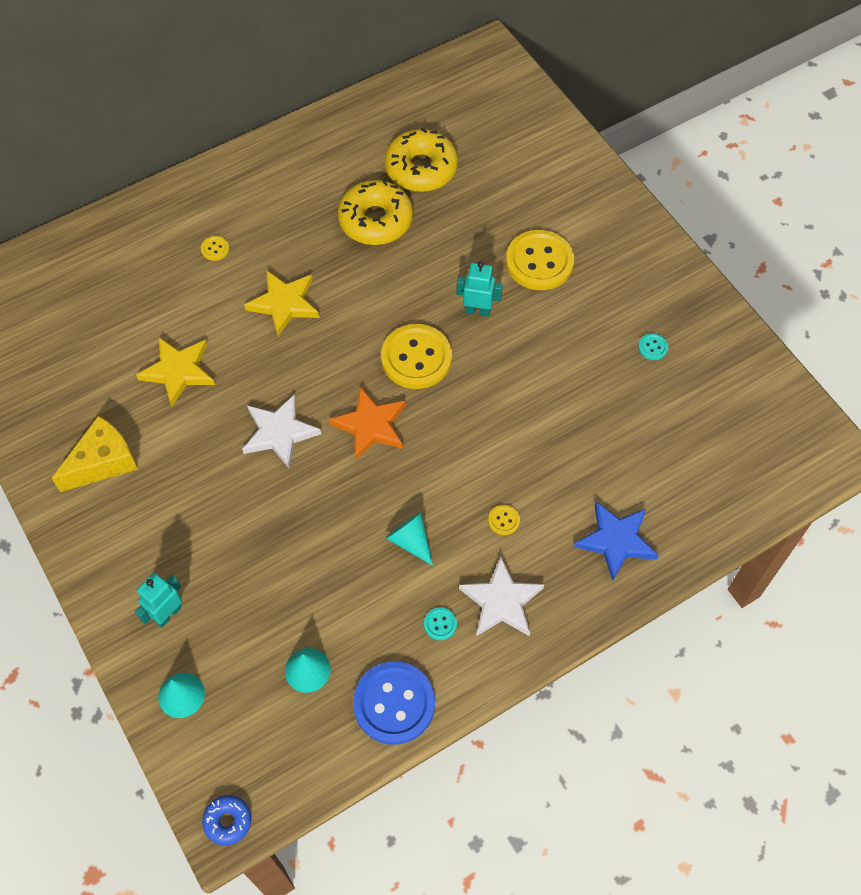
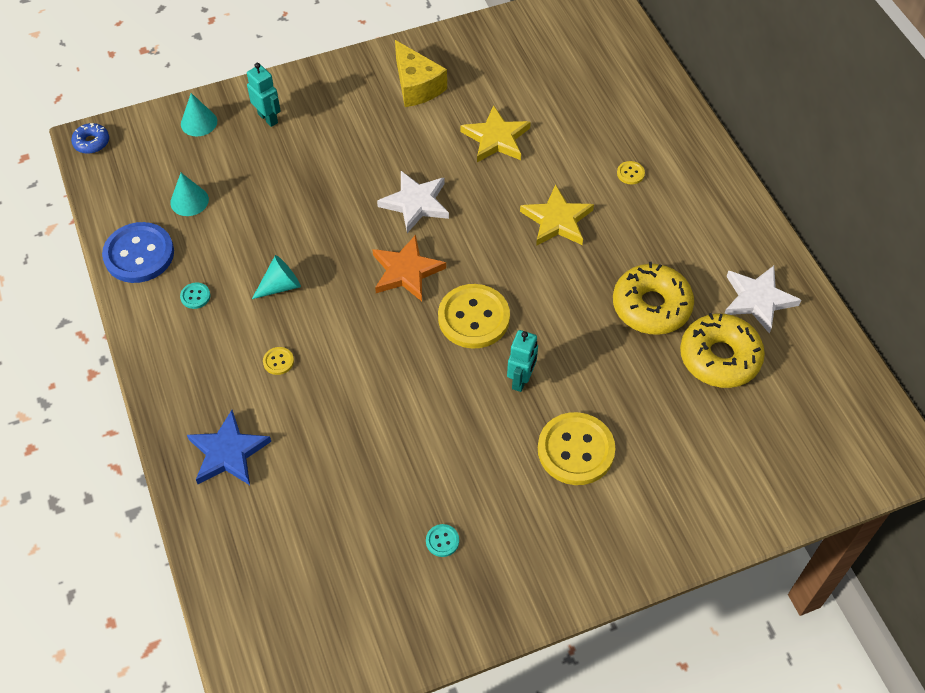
camera: 100 degrees right, 5 degrees down
white star [459,556,544,636] -> white star moved to [724,266,801,334]

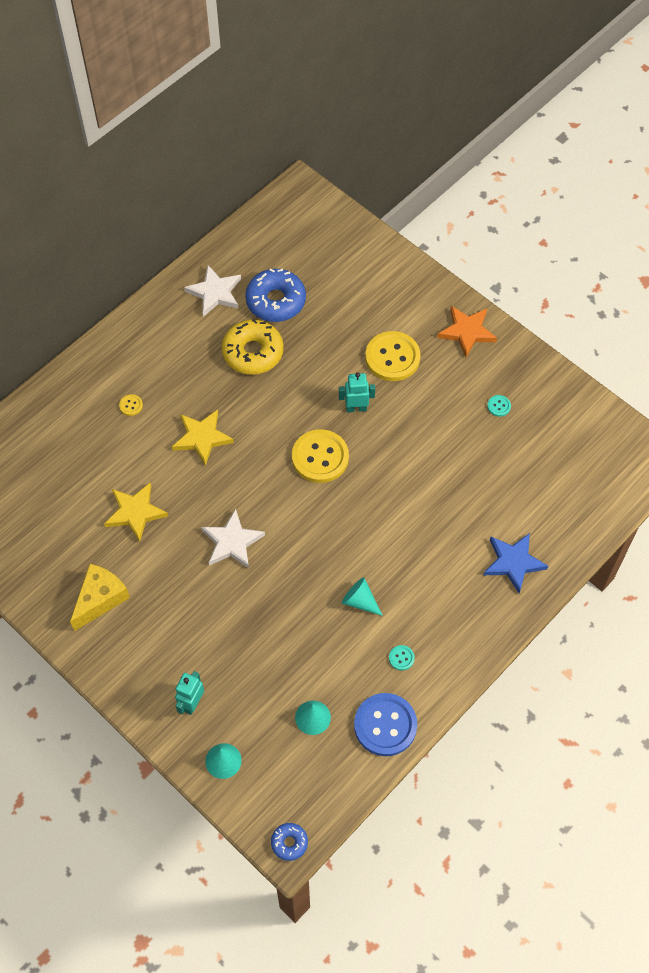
camera: 115 degrees left, 5 degrees up
yellow button [263,347,294,375] -> none
orange star [372,235,446,301] -> orange star moved to [437,306,497,358]
yellow donut [680,313,765,388] -> blue donut [245,268,306,322]

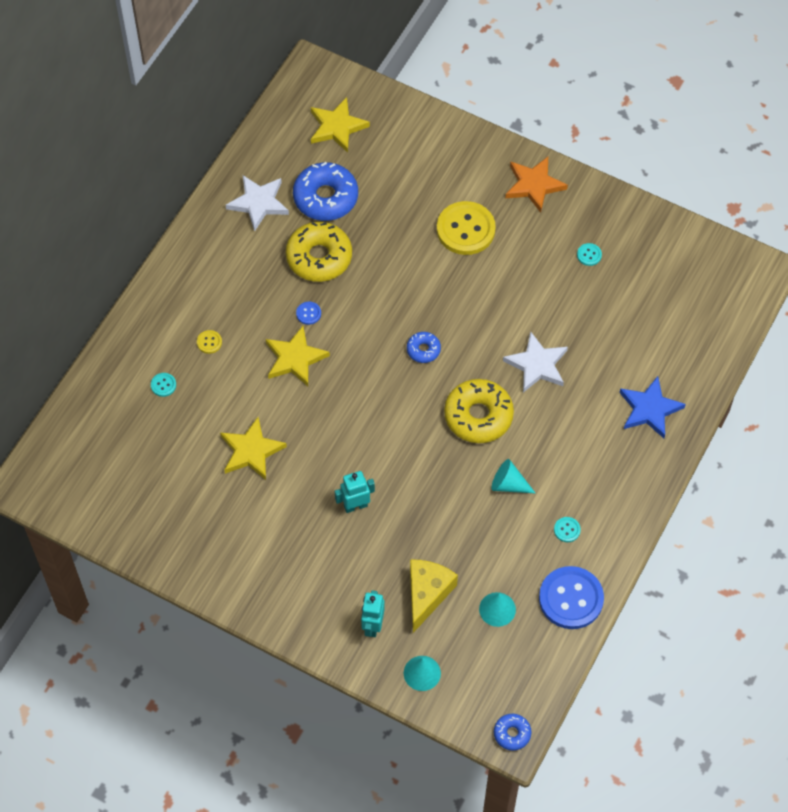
camera: 15 degrees left, 0 degrees up
yellow cheese [70,564,130,631] -> yellow cheese moved to [410,559,458,633]
white star [201,509,265,568] -> white star moved to [503,332,568,393]
yellow button [292,429,349,483] -> blue donut [407,332,441,363]
turquoise robot [339,372,375,412] -> turquoise robot moved to [335,471,375,513]
none -> turquoise button [151,373,176,397]
none -> blue button [296,302,321,325]
none -> yellow star [311,97,370,153]
none -> yellow donut [444,379,514,443]

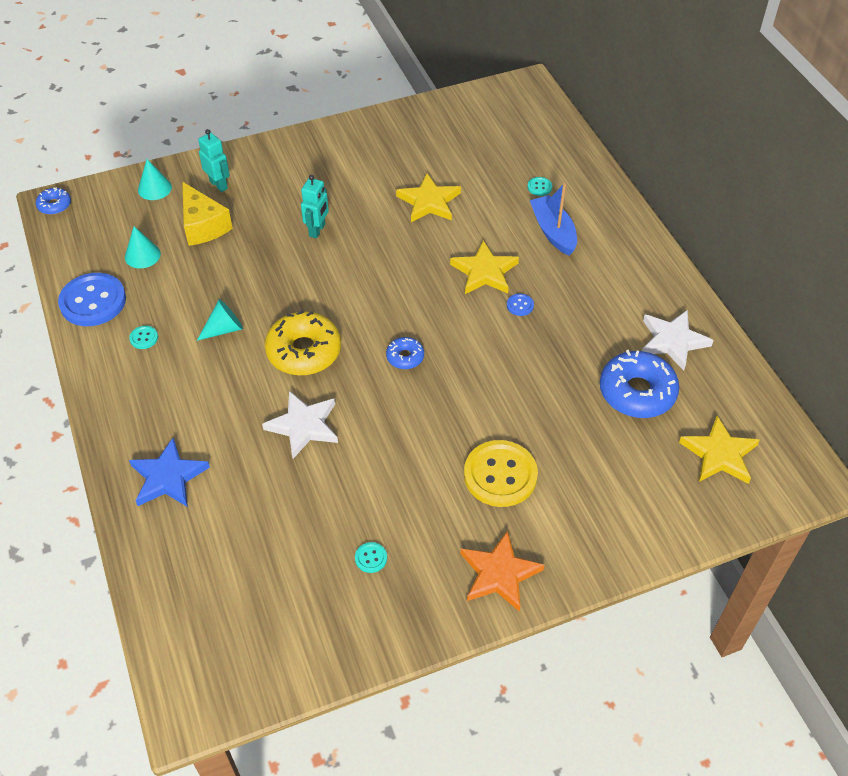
camera: 130 degrees right, 10 degrees down
yellow button [197,330,222,354] -> blue boat [530,183,577,256]
yellow donut [286,222,352,282] -> none

